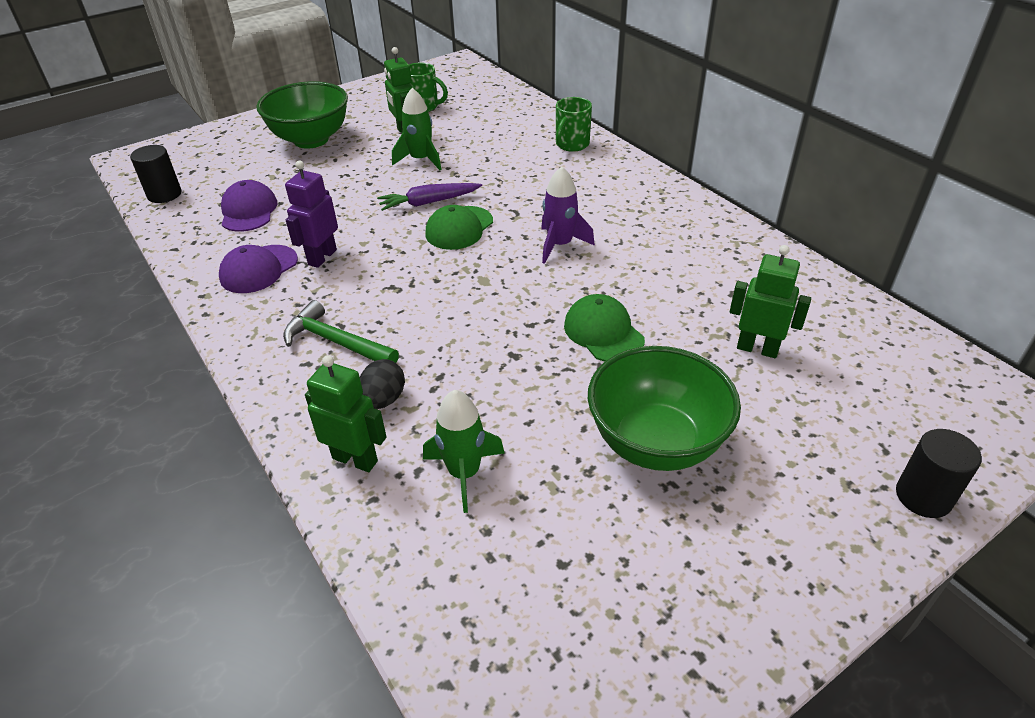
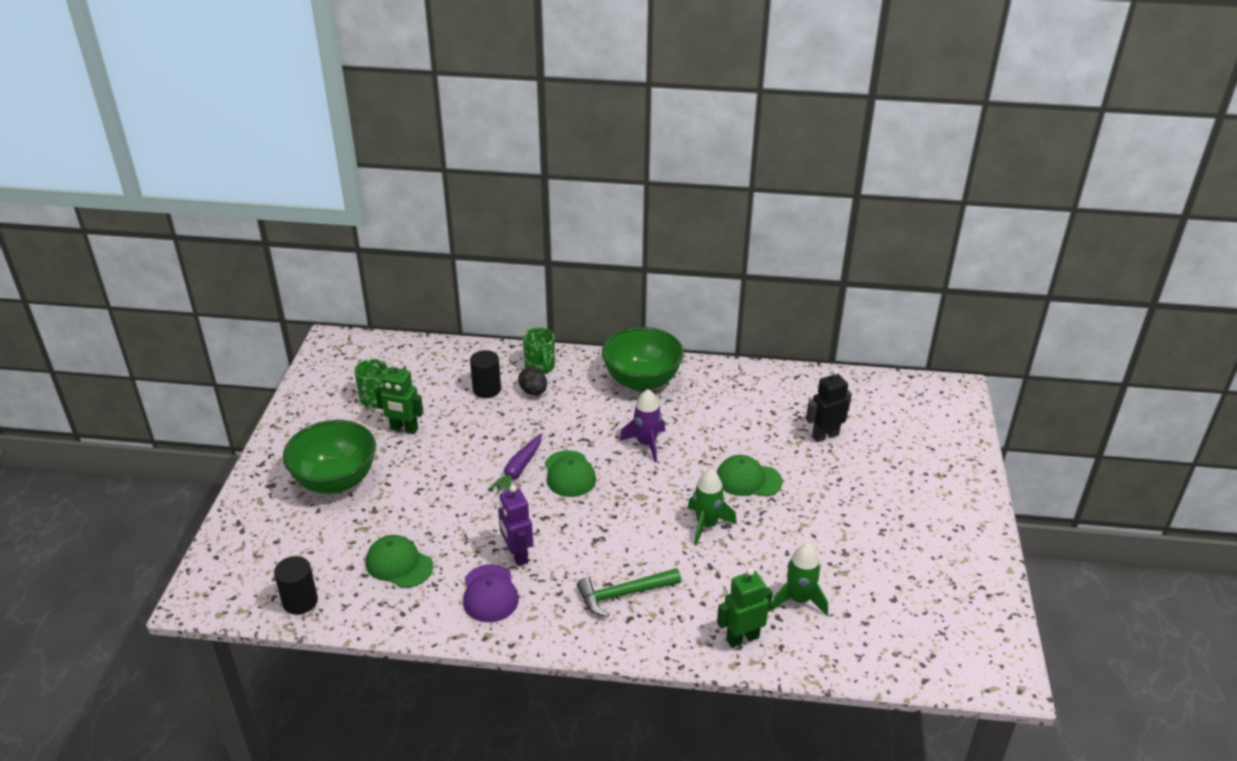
camera: 50 degrees left, 5 degrees down
purple cap [221,180,277,232] -> green cap [366,535,433,588]
black egg [360,359,405,409] -> black egg moved to [518,367,547,395]
green rocket [392,88,442,170] -> green rocket moved to [688,469,737,546]
green bowl [588,346,741,471] -> green bowl moved to [602,327,684,392]
green robot [729,245,811,358] -> black robot [806,369,852,442]
black cylinder [896,429,982,518] -> black cylinder moved to [470,350,501,398]

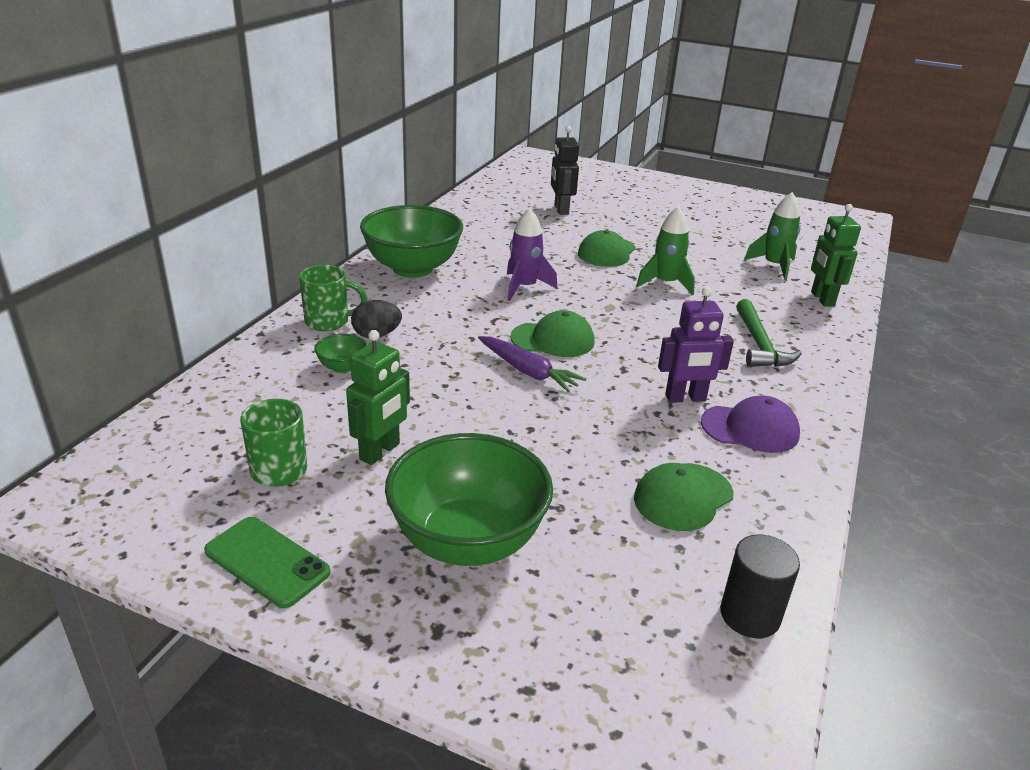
camera: 75 degrees left, 5 degrees down
black cylinder [470,350,501,398] -> green bowl [314,334,367,373]
none -> green phone [204,517,330,608]

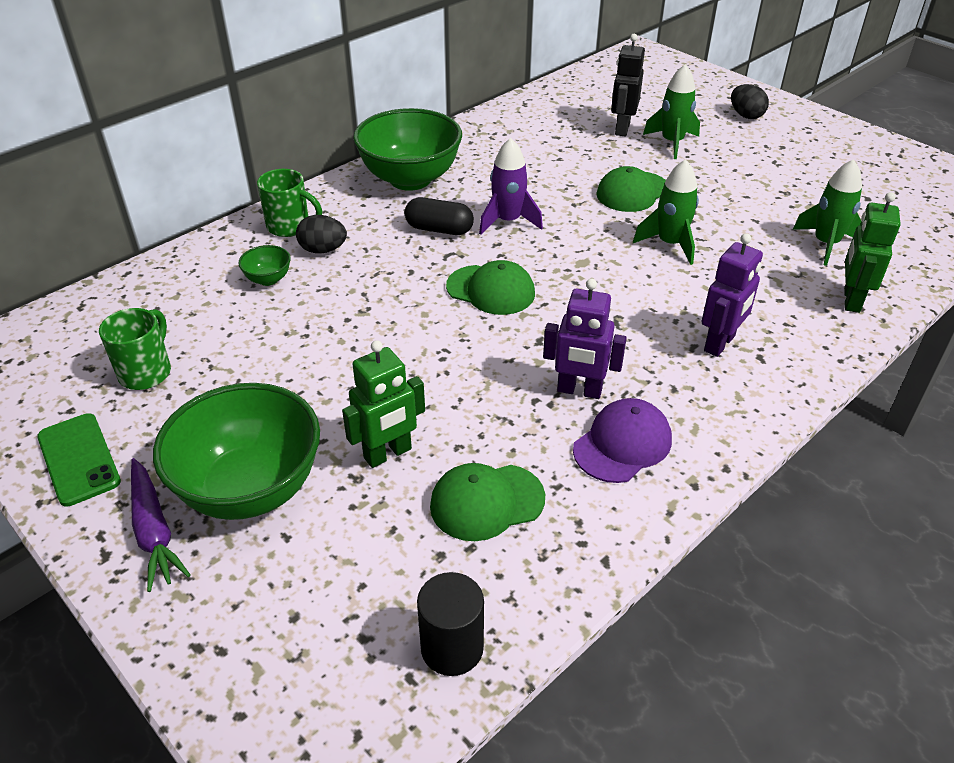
camera: 25 degrees right, 10 degrees up
green robot [346,330,410,465] -> green robot moved to [342,340,425,468]
purple carrot [478,336,587,392] -> purple carrot moved to [131,458,191,592]
purple cap [701,396,800,453] -> purple cap turned 75 degrees counterclockwise [573,398,672,483]
green hammer [736,299,802,367] -> purple robot [702,233,763,357]
none -> black capsule [405,197,474,235]
none -> green rocket [643,64,700,159]
none -> black egg [731,84,769,119]

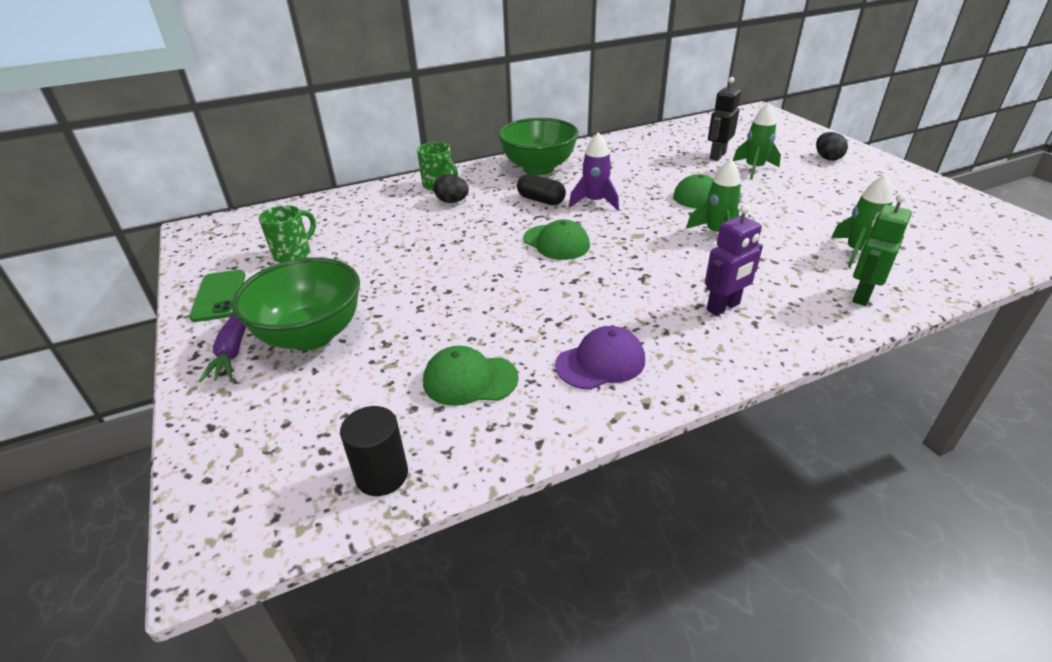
camera: 20 degrees right, 5 degrees down
green bowl [238,245,291,286] -> none
green robot [342,340,425,468] -> none
purple robot [543,279,626,399] -> none

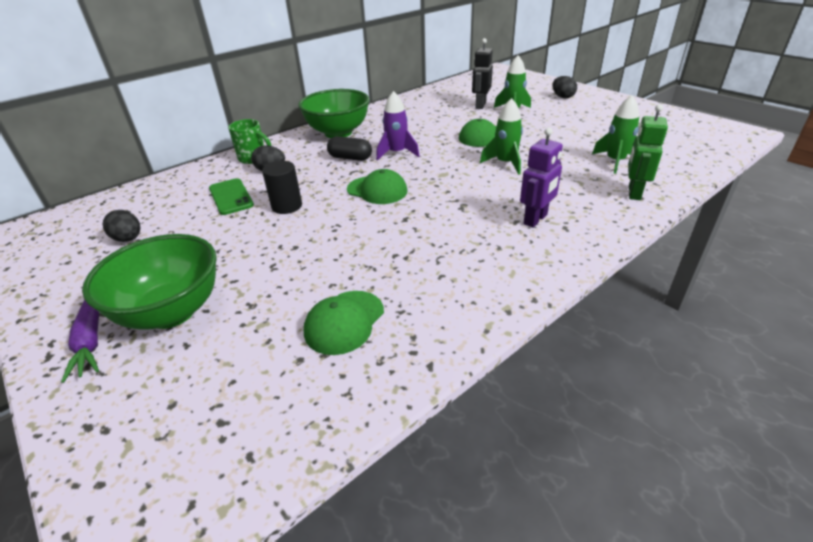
camera: 15 degrees left, 0 degrees up
green phone [189,270,245,322] -> green phone moved to [209,178,254,215]
green mug [259,205,316,263] -> black egg [103,210,140,242]
black cylinder [340,406,408,496] -> black cylinder moved to [262,161,302,214]
green cap [423,346,519,406] -> green cap turned 45 degrees counterclockwise [304,291,384,355]
purple cap [555,326,645,390] -> none

